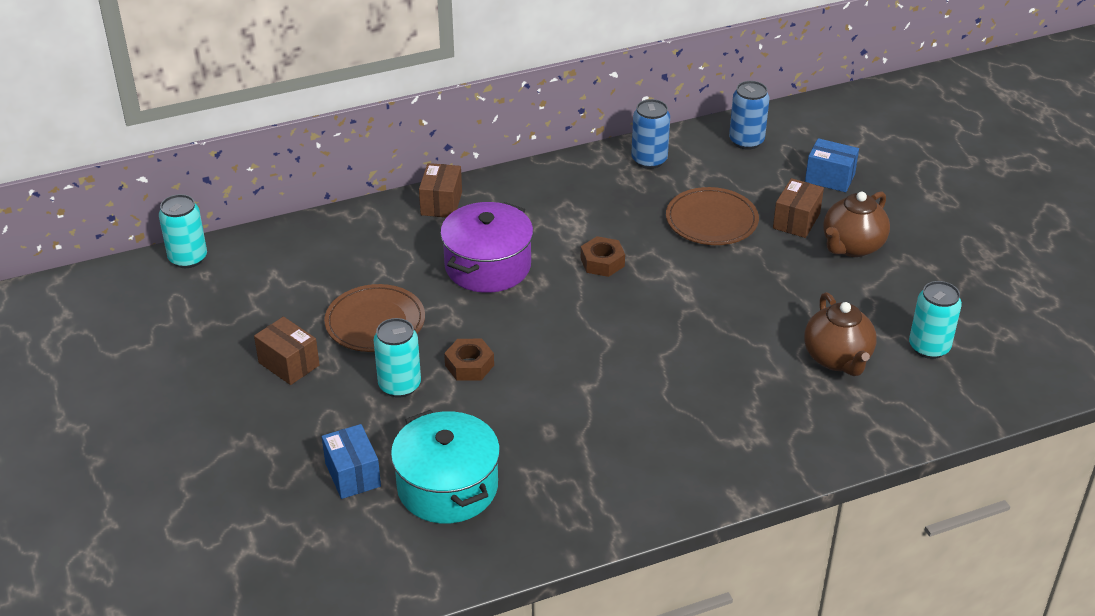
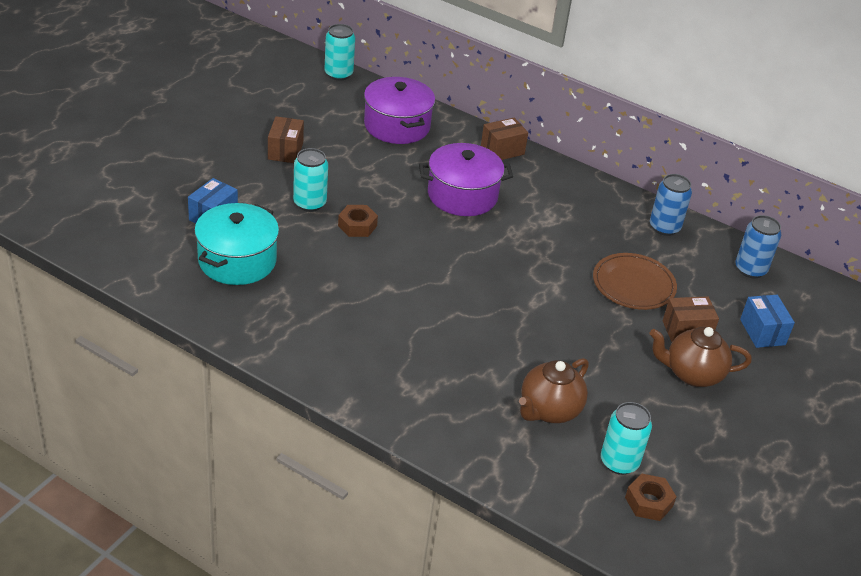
camera: 50 degrees right, 0 degrees up
brown plate [324,284,425,352] -> none
brown nut [581,236,625,277] -> brown nut moved to [625,473,677,521]
none -> purple pot [364,77,435,144]

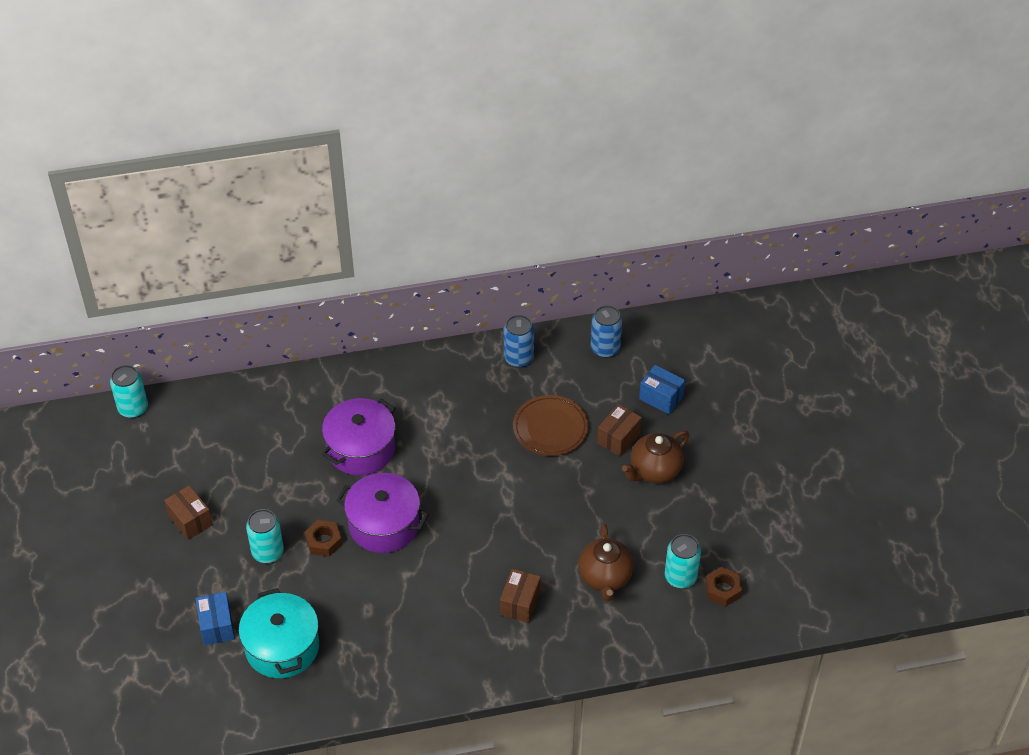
camera: 40 degrees left, 10 degrees up
purple pot [364,77,435,144] -> purple pot moved to [336,473,429,553]
brown box [481,118,528,160] -> brown box moved to [500,569,541,623]

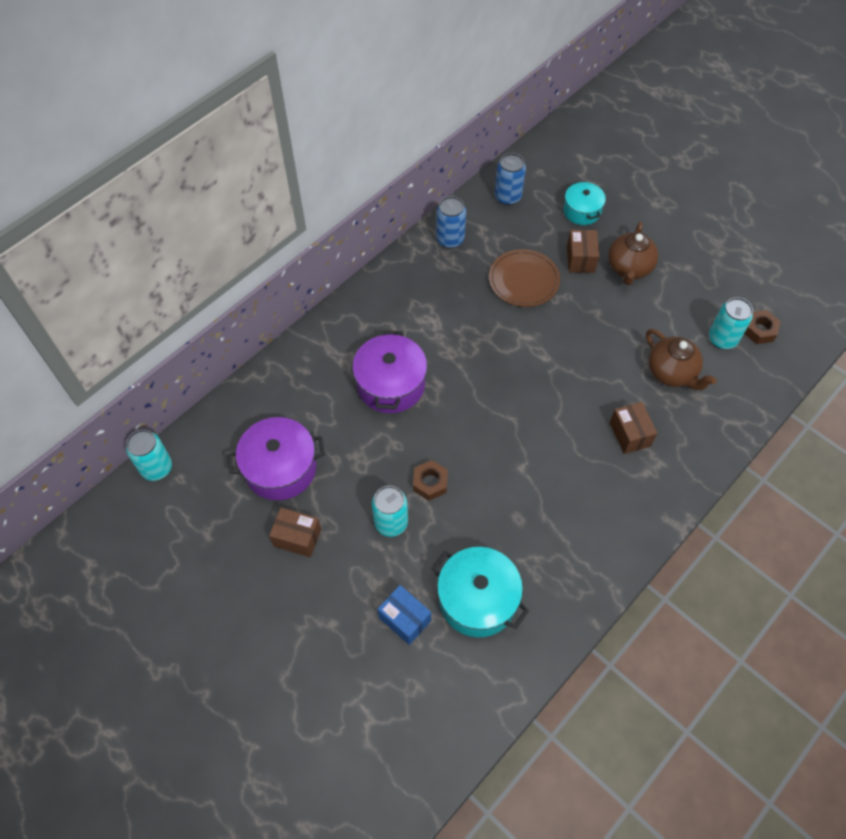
camera: 35 degrees left, 10 degrees up
purple pot [336,473,429,553] -> purple pot moved to [227,417,325,500]
blue box [639,365,685,414] -> turquoise pot [563,181,606,225]

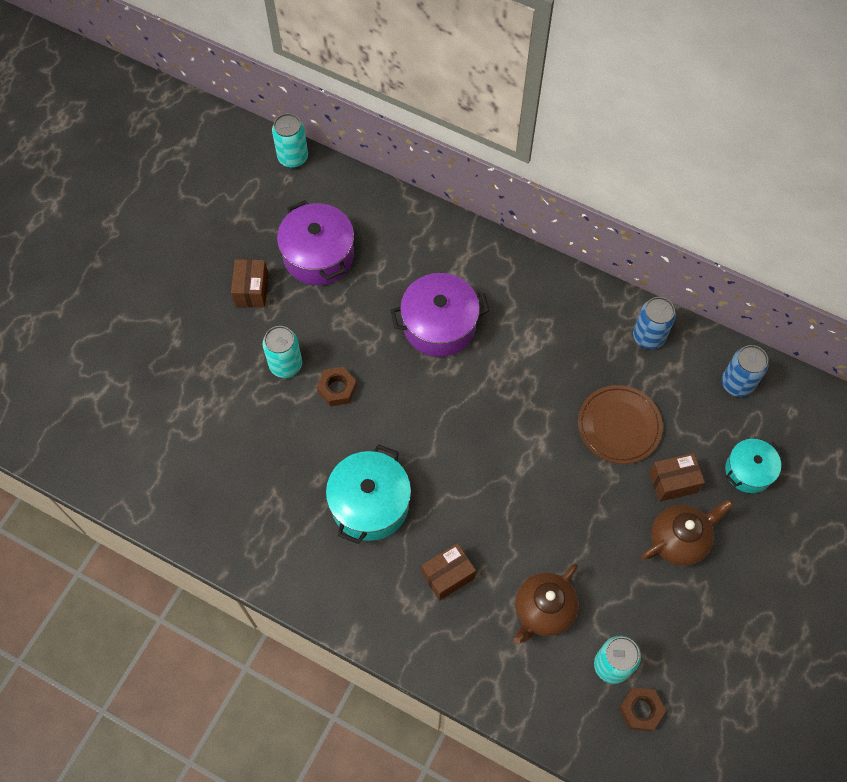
camera: 75 degrees right, 5 degrees up
blue box [378,585,431,645] -> none
turquoise pot [431,547,529,637] -> turquoise pot moved to [326,444,411,544]
brown teapot [608,222,658,285] -> brown teapot turned 150 degrees clockwise [642,499,734,566]

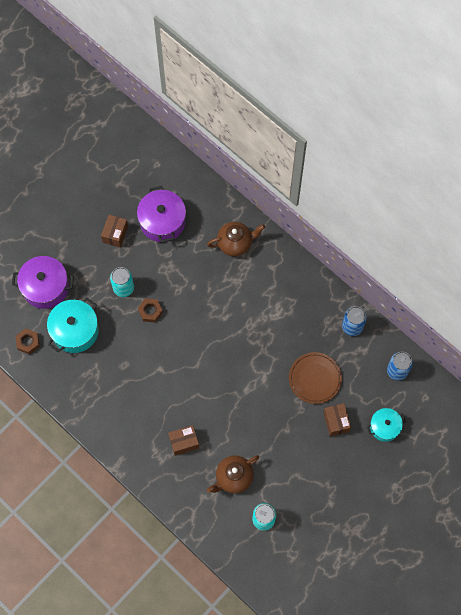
camera: 15 degrees right, 5 degrees up
turquoise can [272,113,308,168] -> none
turquoise pot [326,444,411,544] -> turquoise pot moved to [47,298,99,353]
purple pot [391,273,489,357] -> purple pot moved to [12,256,74,309]
brown nut [619,687,666,732] -> brown nut moved to [15,328,40,355]
brown teapot [642,499,734,566] -> brown teapot moved to [207,222,265,256]
brown box [649,453,705,502] -> brown box turned 75 degrees clockwise [323,403,351,436]

